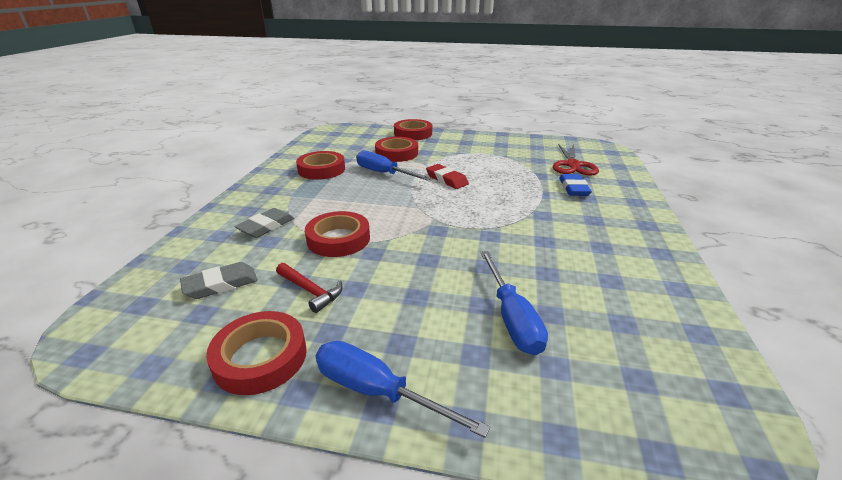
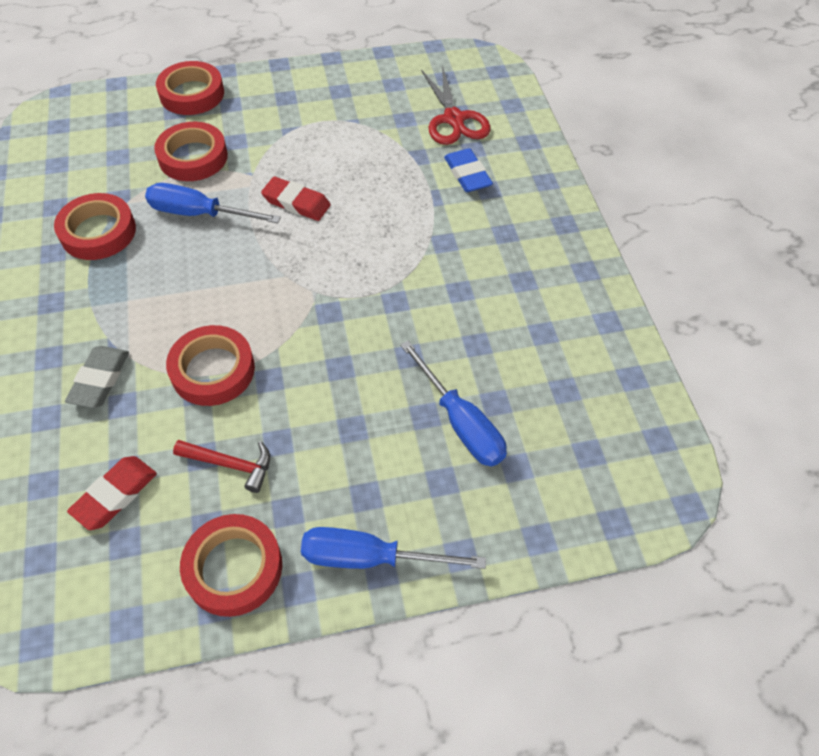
camera: 25 degrees left, 25 degrees up
grey eraser [180,262,258,299] -> red eraser [67,456,157,530]

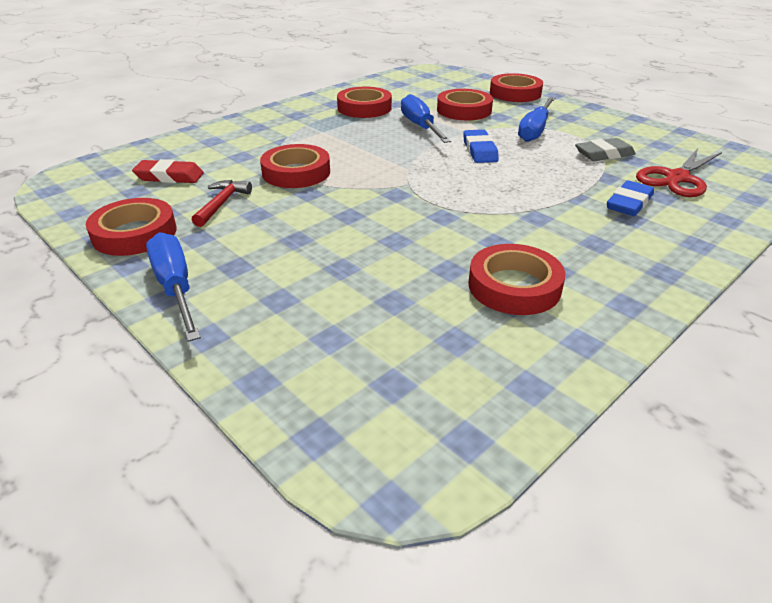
camera: 60 degrees right, 20 degrees down
grey eraser [65,346,129,408] -> grey eraser moved to [575,138,636,161]
red hammer [173,440,270,493] -> red hammer turned 150 degrees counterclockwise [192,180,252,227]
red eraser [261,177,331,221] -> blue eraser [463,130,499,163]
blue screwdriver [400,340,507,467] -> blue screwdriver moved to [518,97,555,142]
none -> red tape [469,244,565,315]

